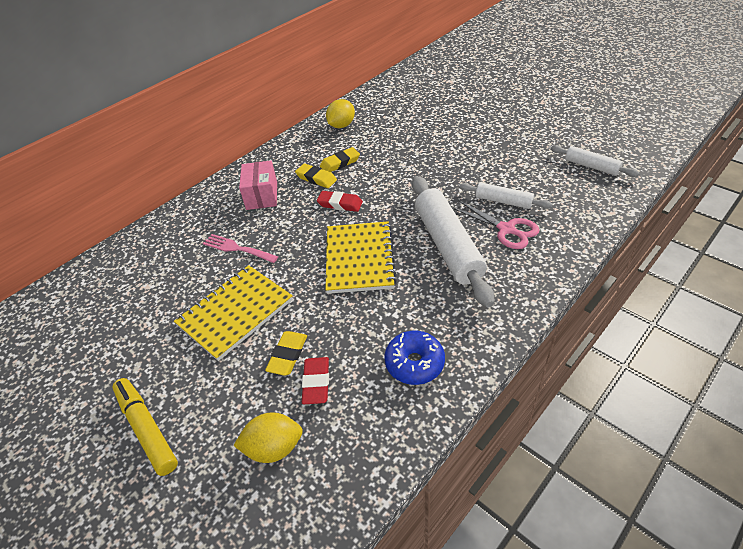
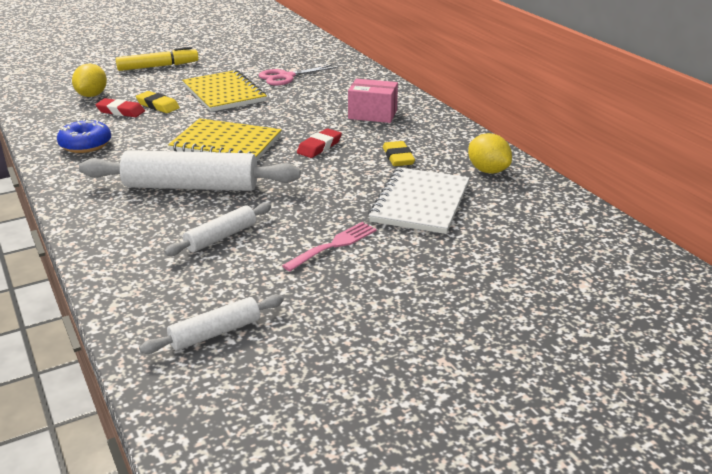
camera: 105 degrees right, 15 degrees down
pink fork [203,234,278,263] -> pink fork moved to [282,222,377,271]
yellow eraser [295,163,337,188] -> none
pink scissors [451,200,539,249] -> pink scissors moved to [259,64,338,86]
none -> white notebook [368,167,469,234]

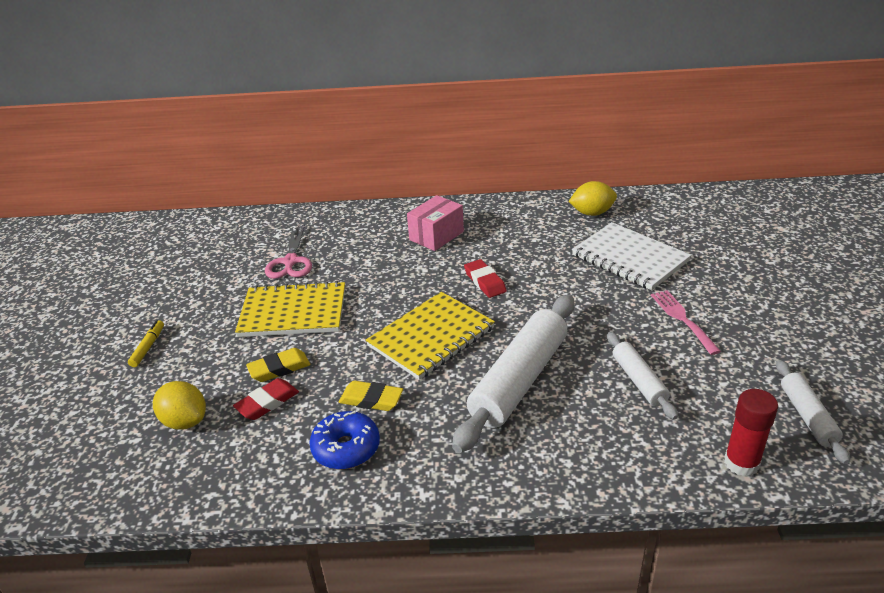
camera: 60 degrees left, 5 degrees up
yellow marker [116,47,198,71] -> yellow marker [128,320,164,367], size x0.56
yellow eraser [383,141,415,166] -> yellow eraser moved to [339,381,403,411]
none -> red glue stick [724,389,778,477]

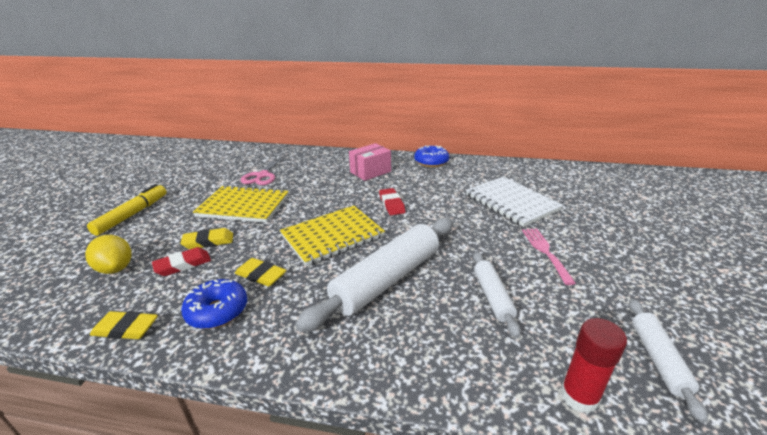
camera: 10 degrees right, 5 degrees down
yellow marker [128,320,164,367] -> yellow marker [87,184,167,236], size x1.79
yellow lemon [568,181,617,216] -> none
none -> yellow eraser [90,311,158,339]
none -> blue donut [414,145,449,167]

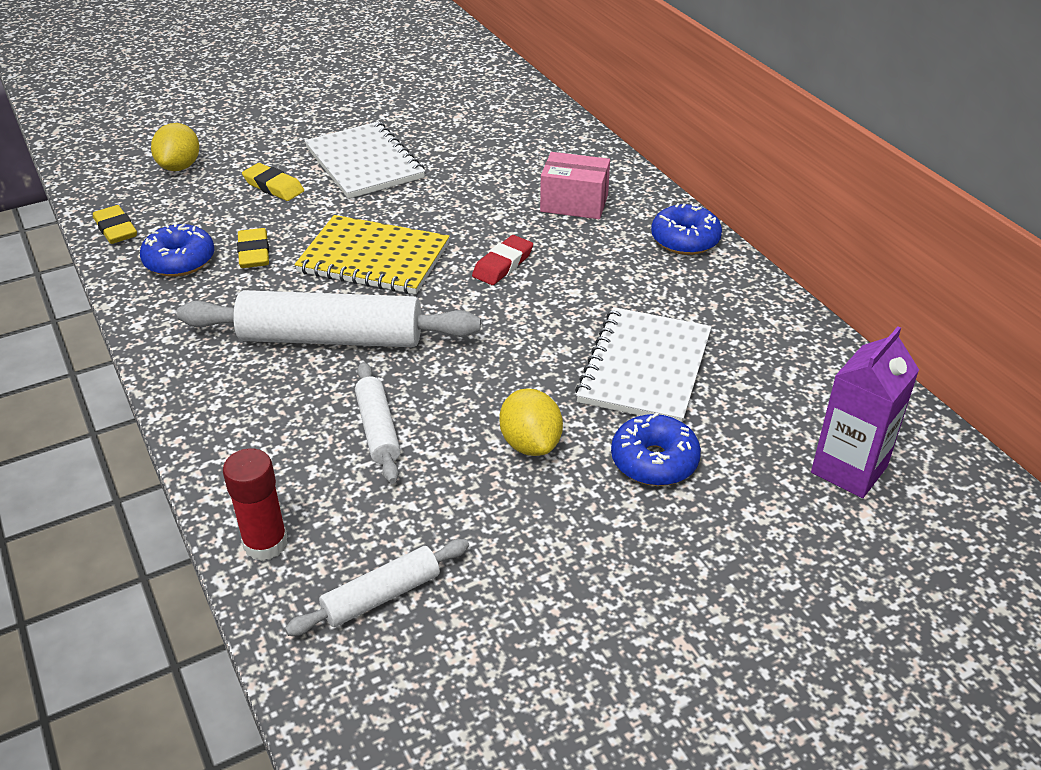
camera: 50 degrees right, 10 degrees up
yellow marker [87,184,167,236] -> none
red eraser [152,247,211,276] -> none
yellow notebook [193,185,289,223] -> white notebook [305,121,425,199]
pink scissors [241,156,285,185] -> none
white rolling pin [473,252,521,338] -> white rolling pin turned 60 degrees counterclockwise [355,362,401,483]
pink fork [522,228,576,285] -> yellow lemon [500,388,563,456]
none -> blue donut [611,413,701,486]
none -> purple carton [811,326,919,498]

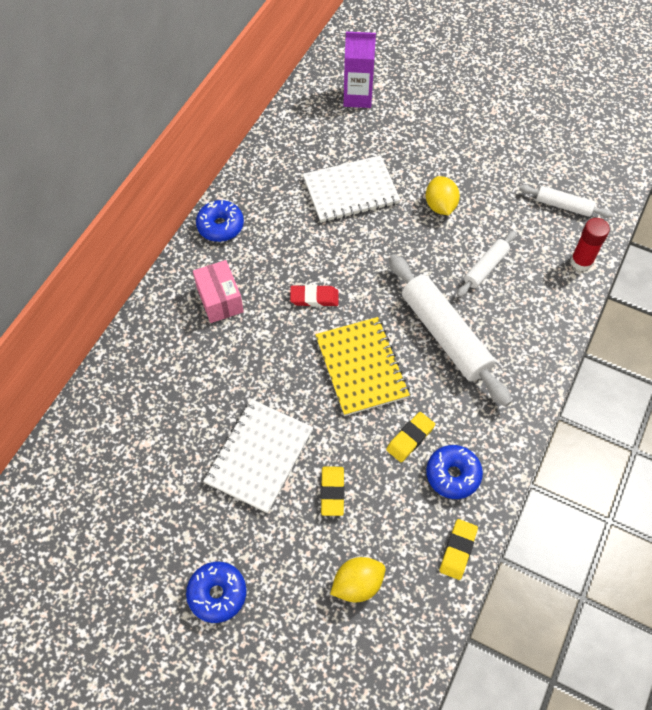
camera: 125 degrees left, 20 degrees up
yellow lemon [500,388,563,456] -> yellow lemon turned 45 degrees counterclockwise [426,176,460,215]
blue donut [611,413,701,486] -> blue donut moved to [186,562,246,623]

